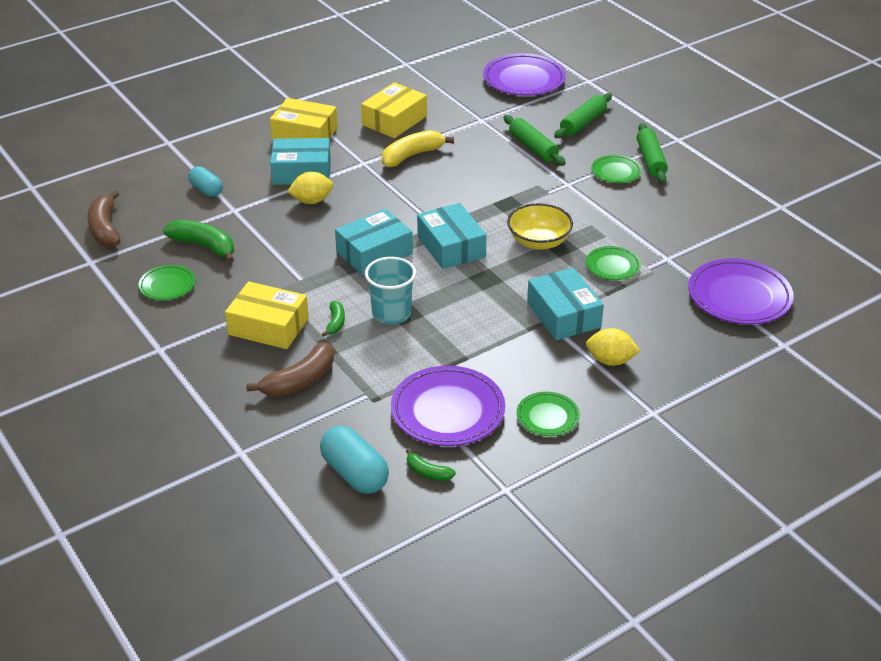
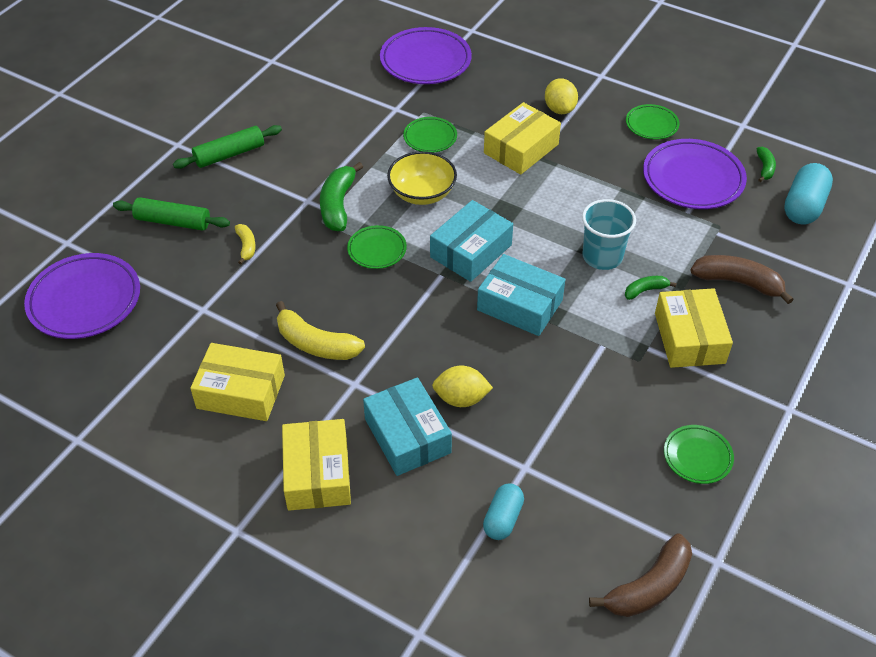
camera: 115 degrees left, 10 degrees up
green banana [163,220,234,263] -> green banana moved to [320,162,363,231]
yellow lemon [287,171,333,204] -> yellow lemon turned 45 degrees counterclockwise [432,365,493,407]
green rolling pin [503,115,566,165] -> yellow banana [235,224,256,264]
turquoise box [527,268,604,340] -> yellow box [484,102,561,175]
green plate [591,155,642,183] -> green plate moved to [347,225,407,269]

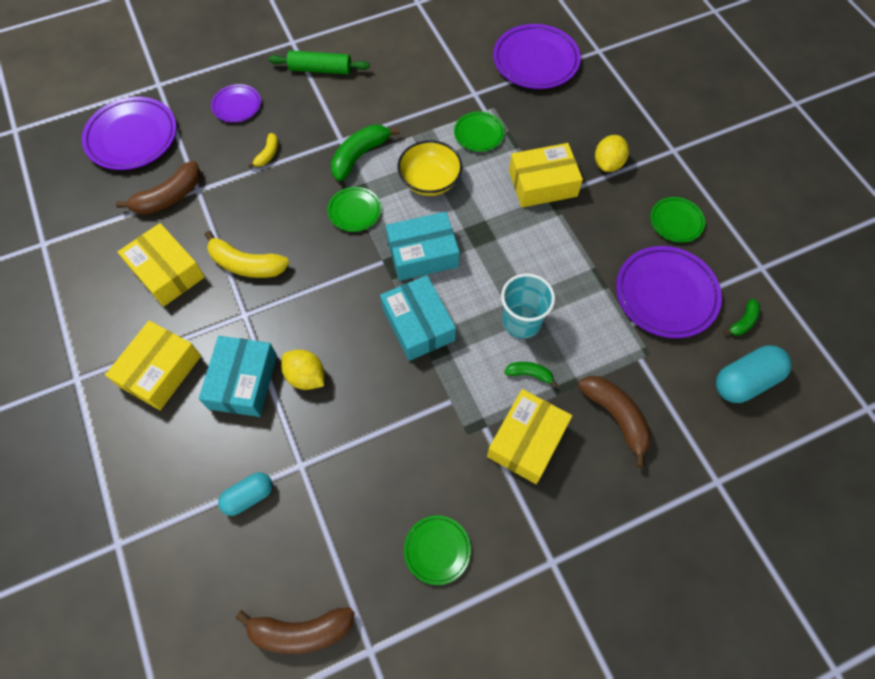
camera: 35 degrees right, 15 degrees up
green rolling pin [113,197,230,231] -> purple plate [211,84,261,122]
yellow banana [276,301,365,360] -> yellow banana turned 45 degrees counterclockwise [205,231,289,278]
none -> brown banana [116,161,201,215]

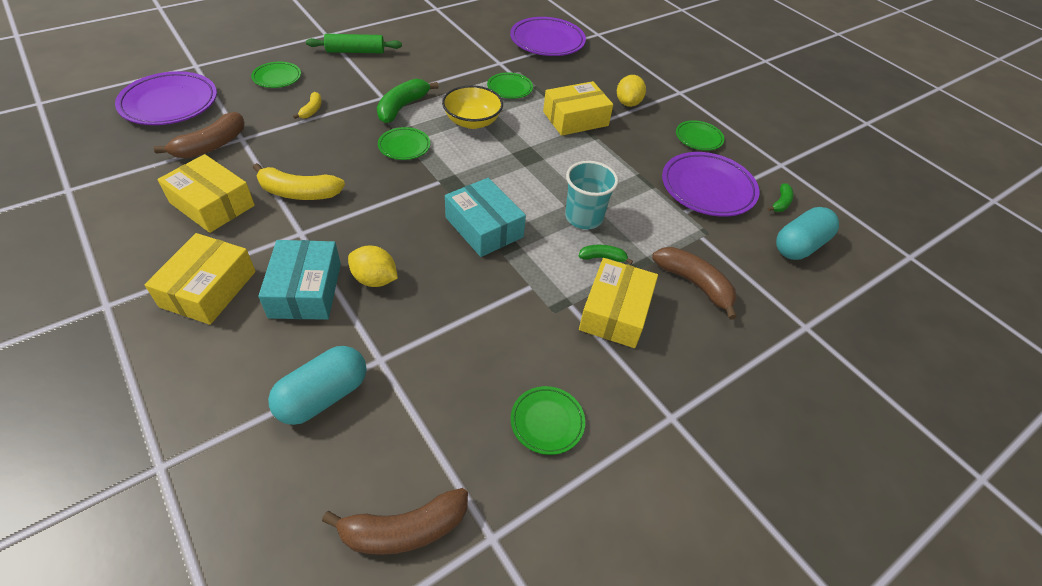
camera: 15 degrees left, 15 degrees down
purple plate [211,84,261,122] -> green plate [251,62,301,88]
turquoise capsule [218,472,272,516] -> turquoise capsule [268,346,367,425], size x1.54
turquoise box [386,212,460,281] -> none

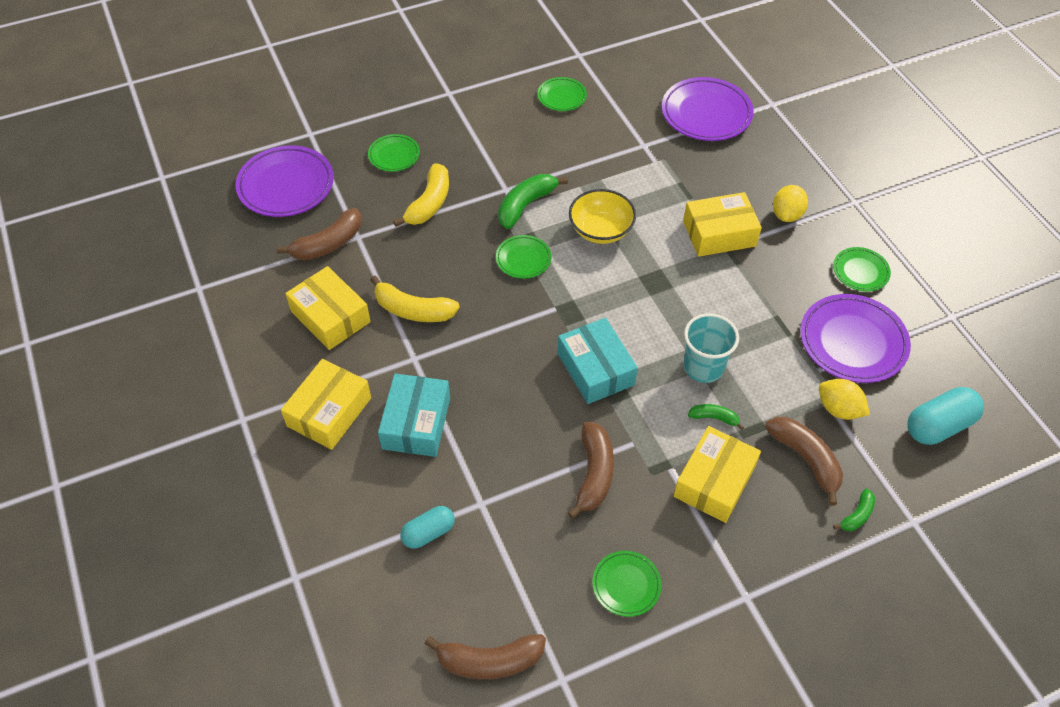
camera: 15 degrees right, 5 degrees up
turquoise capsule [268,346,367,425] -> turquoise capsule [400,506,455,549], size x0.65
yellow banana [293,92,322,119] -> yellow banana [393,163,449,227], size x1.86
green rolling pin [306,34,402,53] -> none
yellow lemon [348,246,398,287] -> yellow lemon moved to [819,379,870,420]
green plate [487,72,533,99] -> green plate moved to [537,77,587,111]
green banana [768,183,794,212] -> green banana moved to [833,489,875,531]
none -> brown banana [568,422,614,519]

